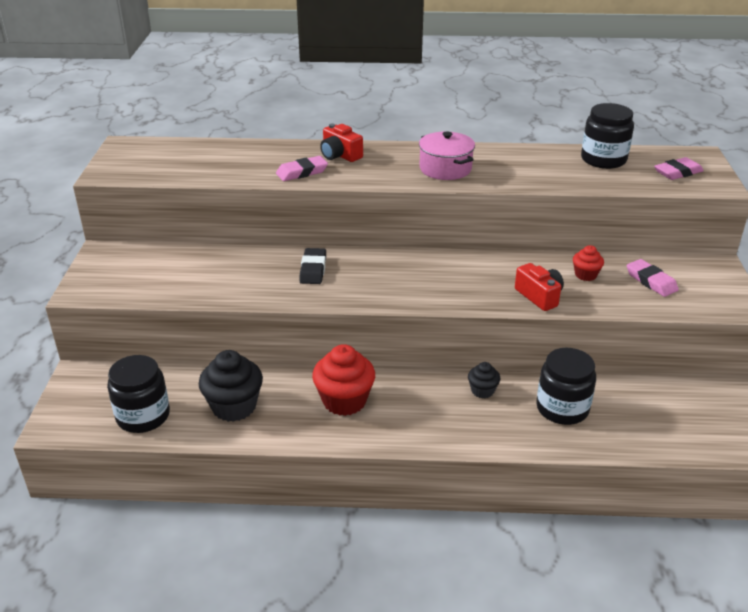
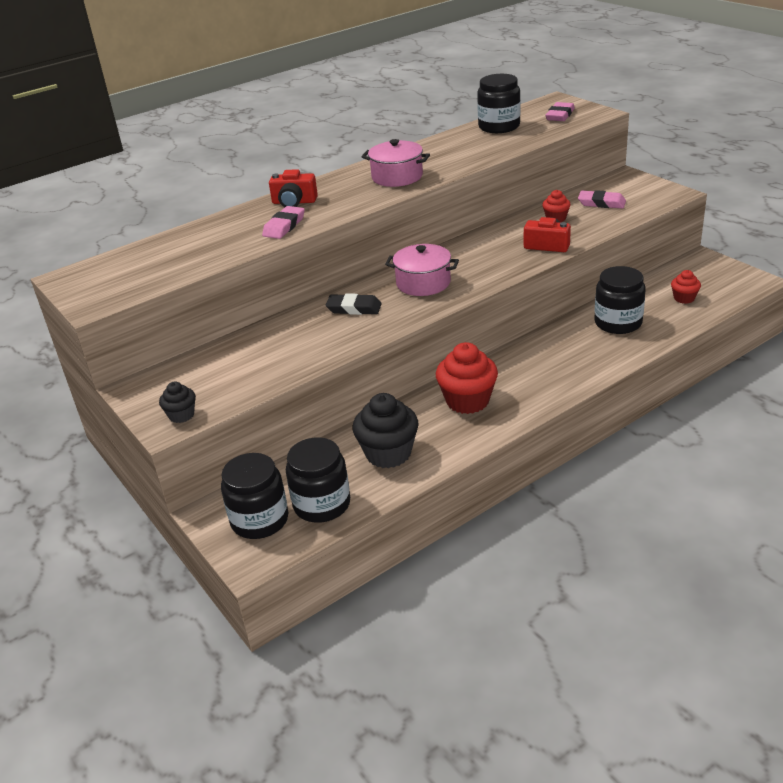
camera: 35 degrees left, 0 degrees up
black eraser [299,248,326,284] -> black eraser turned 45 degrees counterclockwise [326,294,382,315]
black cupcake [468,362,500,398] -> black cupcake moved to [159,382,196,423]
none -> black jar [221,453,288,539]
none -> pink pot [385,244,459,296]
none -> red cupcake [671,270,701,304]

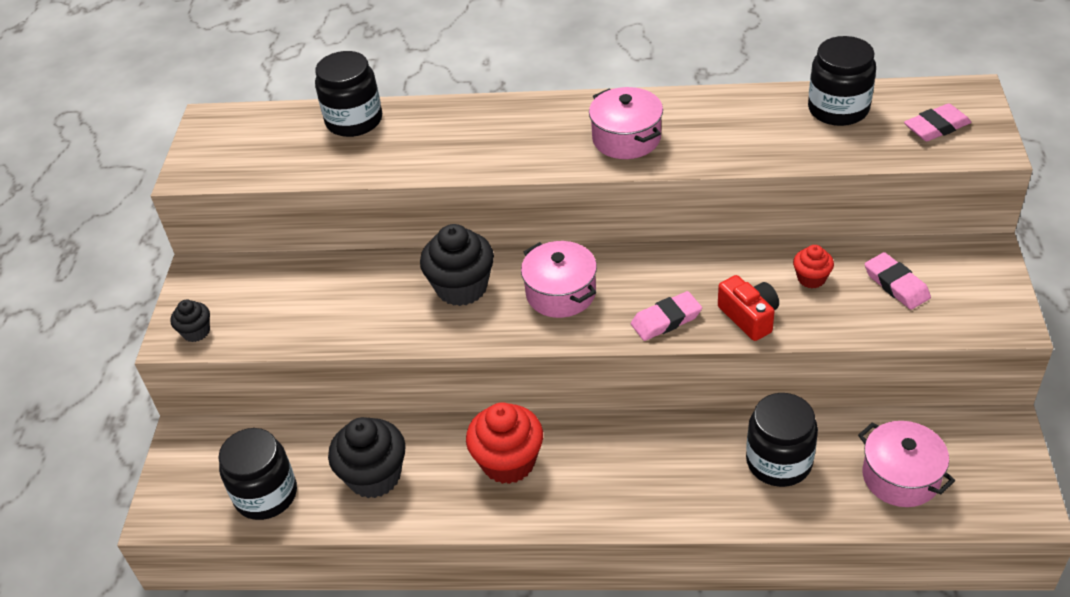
camera: 40 degrees right, 10 degrees up
black jar [221,453,288,539] -> black jar moved to [315,51,382,137]
pink eraser [262,206,305,239] -> pink eraser moved to [631,291,702,341]
red camera [269,169,318,207] -> none
black eraser [326,294,382,315] -> black cupcake [420,224,494,306]
red cupcake [671,270,701,304] -> pink pot [858,421,955,507]

